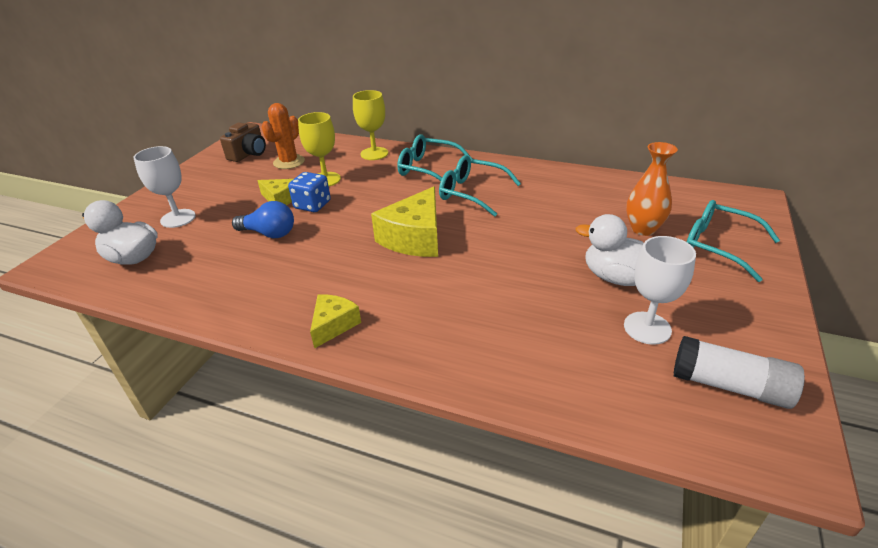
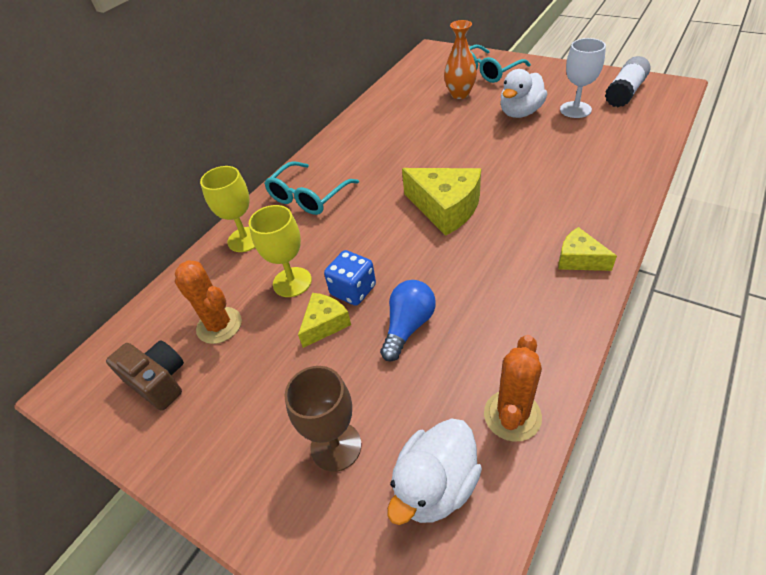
camera: 75 degrees left, 10 degrees up
white goblet [134,146,196,228] -> brown goblet [284,366,361,472]
turquoise glasses [439,155,521,217] -> none
none -> orange cactus [484,335,542,442]

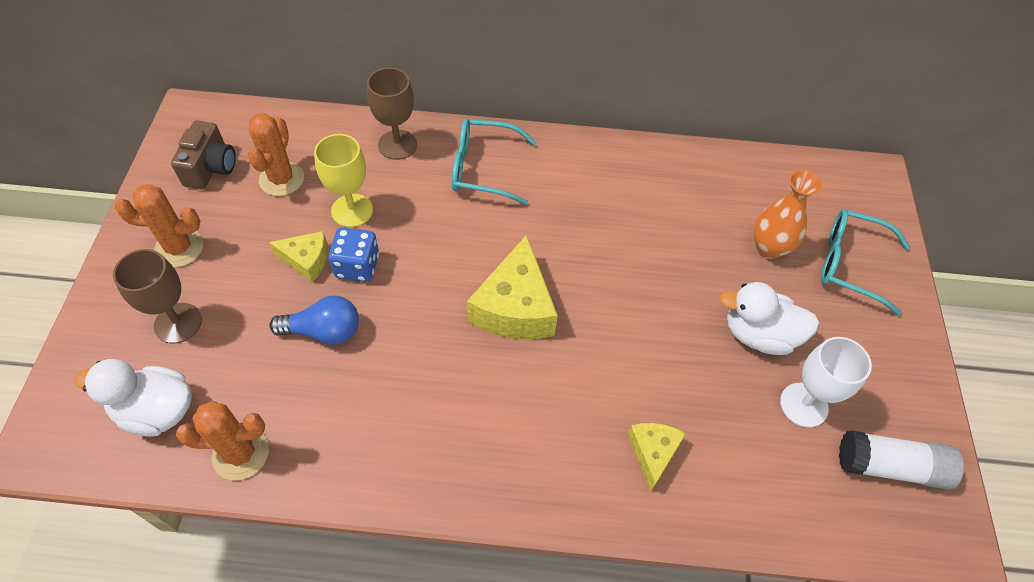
camera: 55 degrees right, 10 degrees up
yellow goblet [200,166,255,252] -> brown goblet [367,67,417,160]
yellow cheese [558,227,617,271] -> yellow cheese moved to [627,423,686,491]
none -> orange cactus [114,184,203,267]

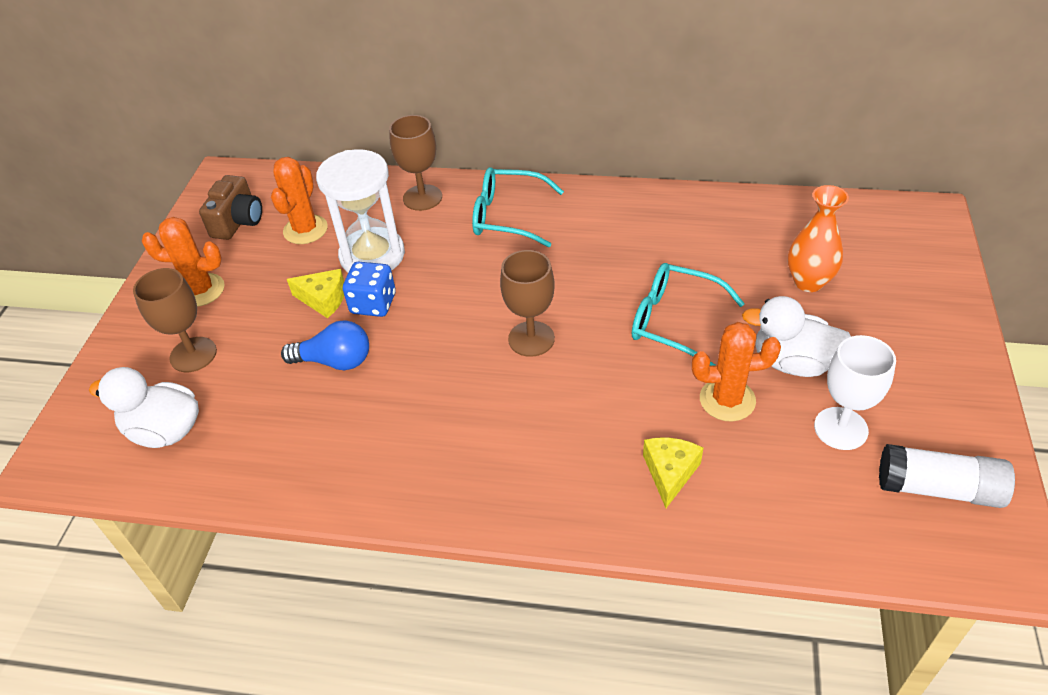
camera: 10 degrees right, 10 degrees down
orange cactus [176,401,269,480] -> orange cactus moved to [692,322,781,422]
yellow goblet [314,134,373,227] -> white hourglass [316,149,405,273]
yellow cheese [467,235,558,339] -> brown goblet [500,250,555,357]
turquoise glasses [821,209,910,316] -> turquoise glasses moved to [632,263,745,366]

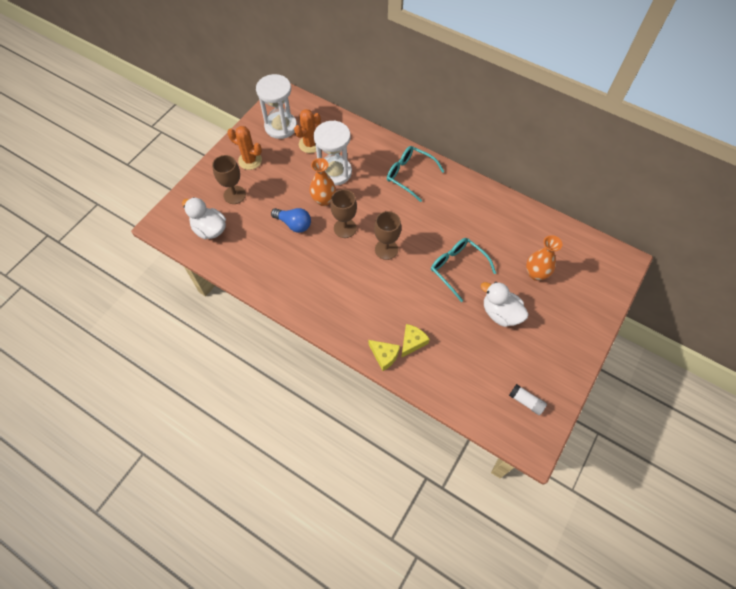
camera: 20 degrees right, 15 degrees up
brown camera [199,175,262,240] -> white hourglass [256,74,297,139]
yellow cheese [287,269,344,318] -> yellow cheese moved to [369,340,400,371]
blue dice [343,262,396,317] -> orange vase [310,158,336,206]
brown goblet [389,115,442,211] -> brown goblet moved to [330,189,357,238]
orange cactus [692,322,781,422] -> none
white goblet [814,335,896,450] -> none
white glue stick [879,444,1015,508] -> white glue stick [509,384,547,415], size x0.63

